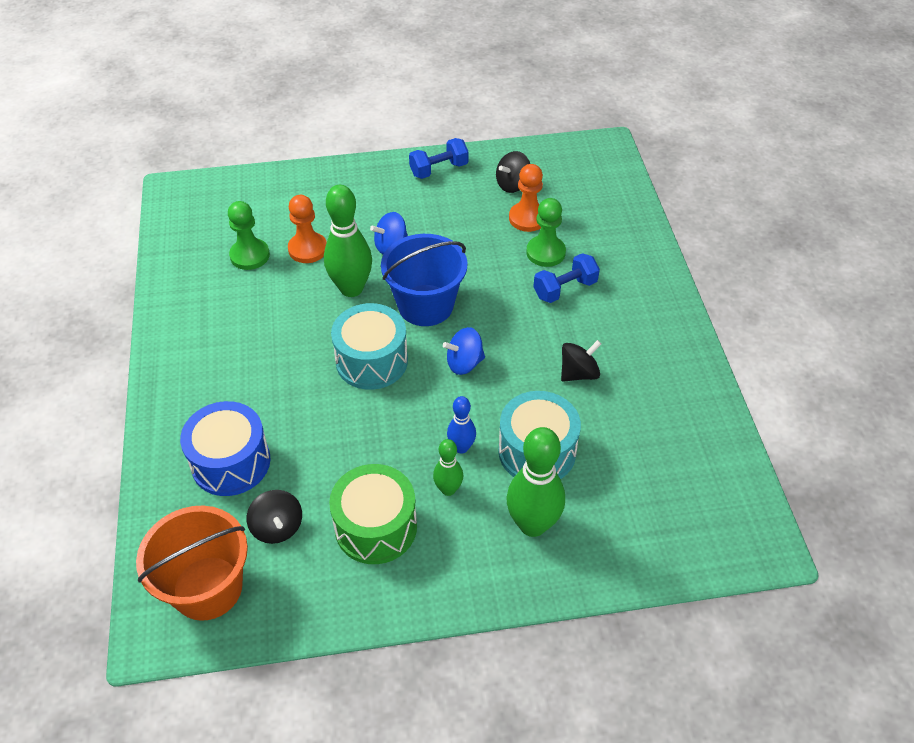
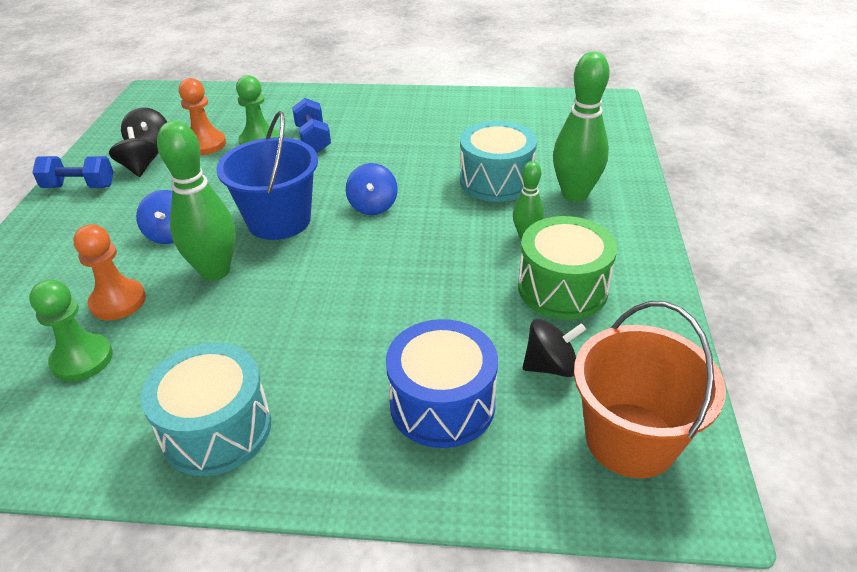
camera: 75 degrees left, 10 degrees down
turquoise drum [331,303,408,390] -> turquoise drum moved to [141,343,271,476]
blue dumbbell [409,138,469,179] -> blue dumbbell turned 75 degrees counterclockwise [32,156,114,188]
blue bowling pin [447,396,476,454] -> none
black spinning top [561,340,601,382] -> black spinning top moved to [109,127,159,177]

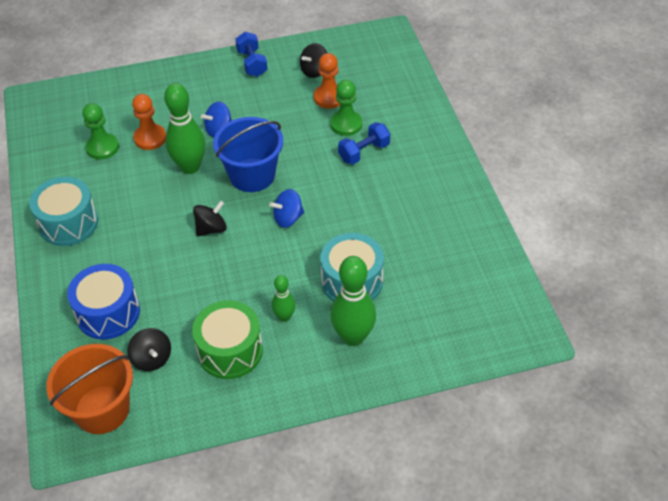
camera: 70 degrees right, 10 degrees up
black spinning top [109,127,159,177] -> black spinning top moved to [193,201,227,236]

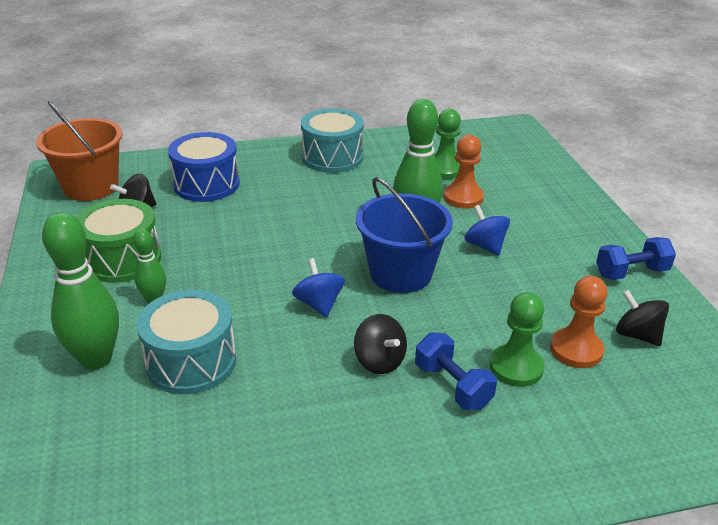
camera: 90 degrees right, 15 degrees down
black spinning top [193,201,227,236] -> black spinning top moved to [354,314,407,374]

